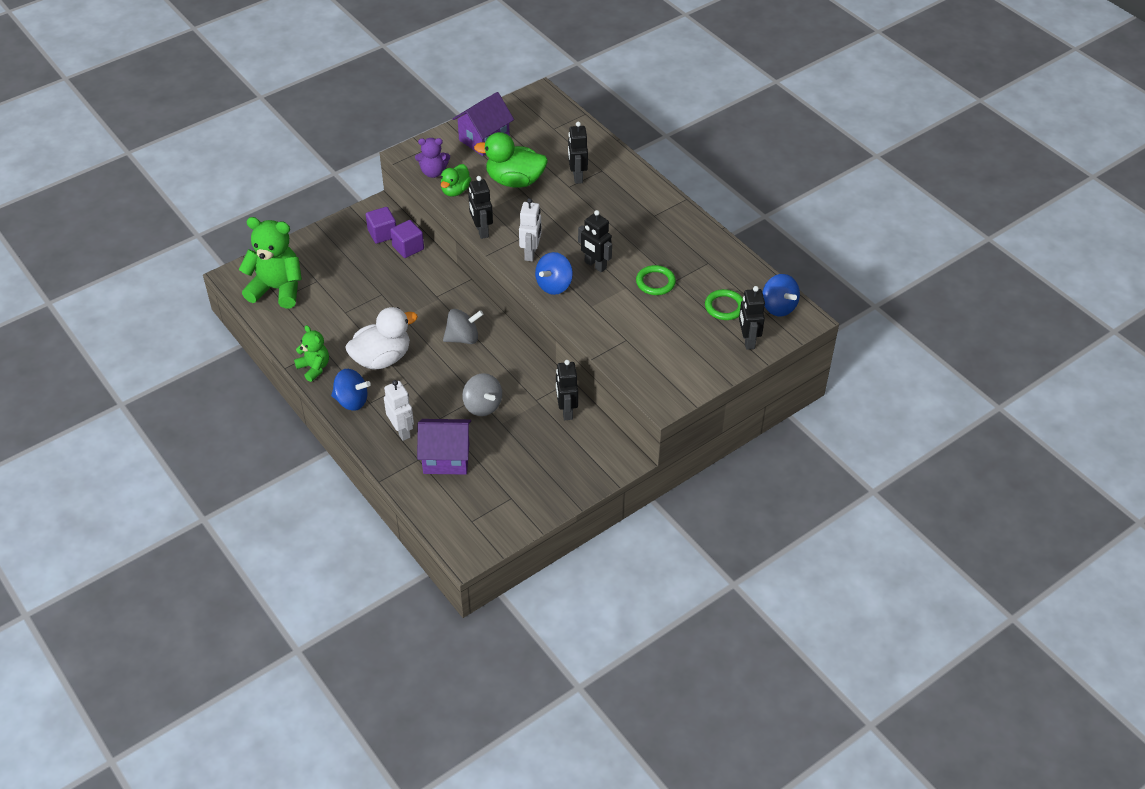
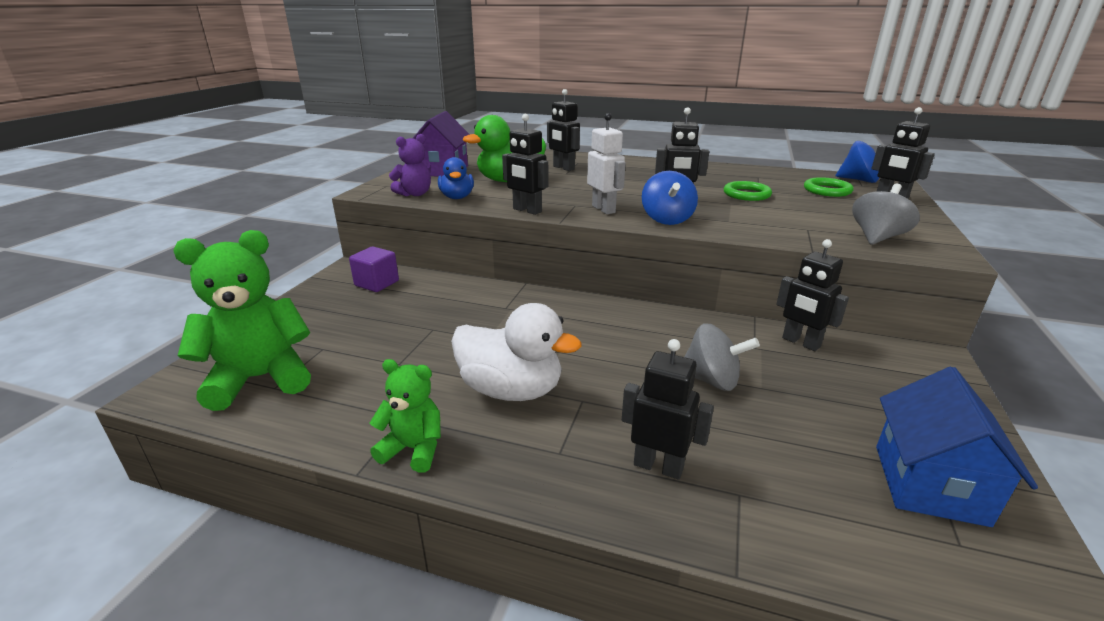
camera: 35 degrees left, 20 degrees down
blue spinning top [331,369,371,411] -> none
white duck [346,307,418,370] -> white duck turned 90 degrees clockwise [451,303,582,401]
white robot [384,380,414,441] -> black robot [622,339,714,480]
purple cube [390,220,424,258] -> none
purple house [417,419,471,475] -> none
green duck [441,164,471,197] -> blue duck [438,157,474,199]
grey spinning top [443,309,484,344] -> grey spinning top moved to [852,184,920,245]
none -> blue house [876,367,1038,527]

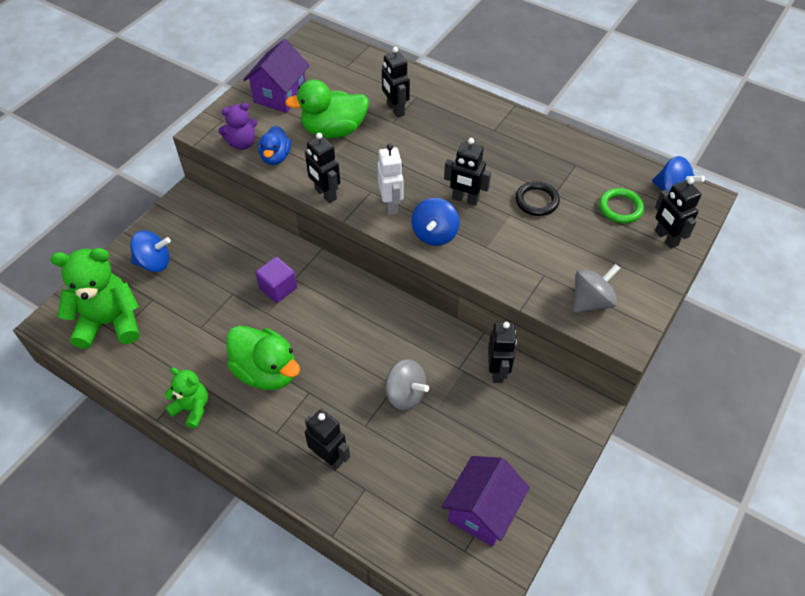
camera: 15 degrees right, 25 degrees up
purple cube [349,246,399,292] -> purple cube moved to [255,257,297,303]
white duck [451,303,582,401] -> green duck [226,326,300,390]
green ring [724,181,772,201] -> black ring [515,181,560,216]
black robot [776,239,849,351] -> black robot turned 150 degrees counterclockwise [488,322,517,383]
blue house [876,367,1038,527] -> purple house [442,456,530,547]
none -> blue spinning top [131,231,171,272]

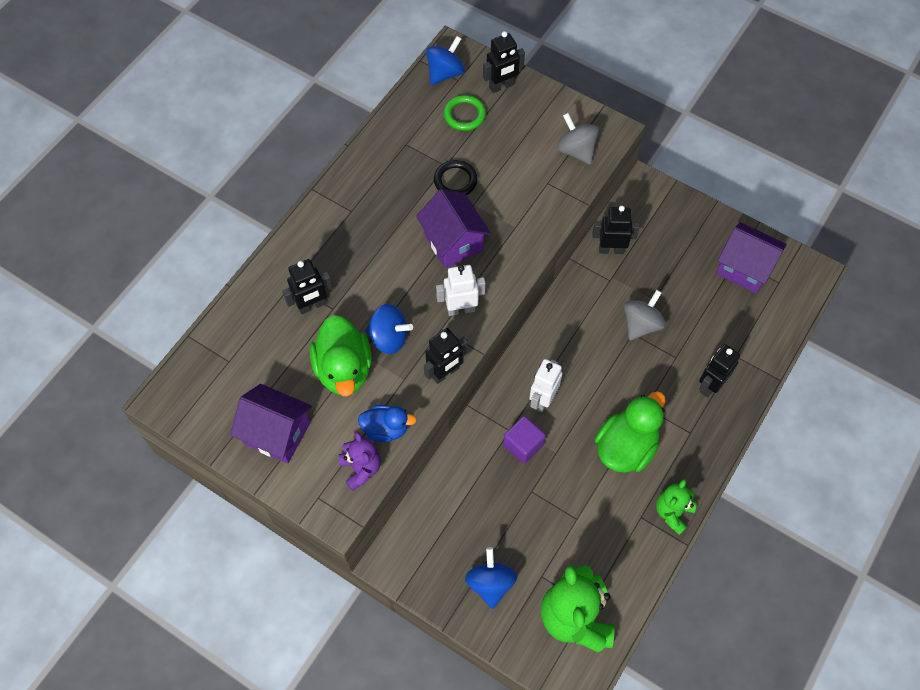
camera: 90 degrees left, 10 degrees up
blue spinning top [412,198,459,246] -> blue spinning top moved to [365,304,413,354]
black robot [444,138,491,206] -> purple house [416,189,491,268]
none -> white robot [529,359,562,412]

